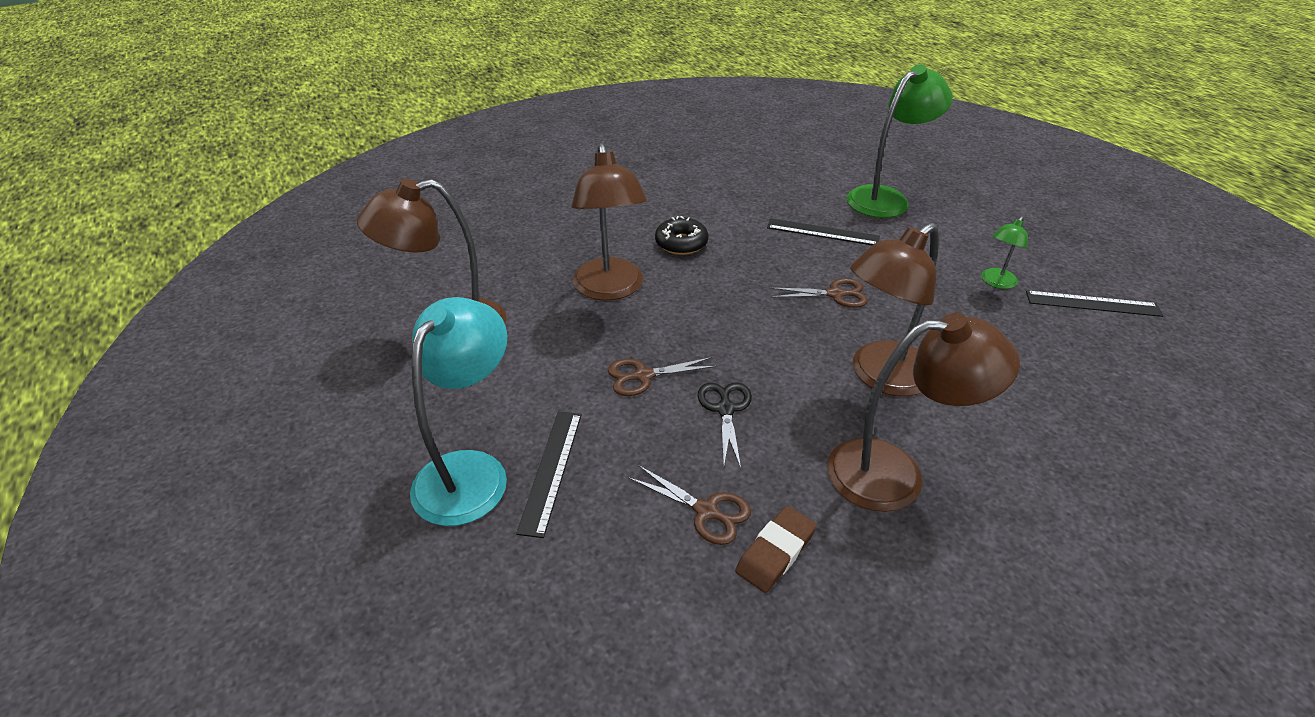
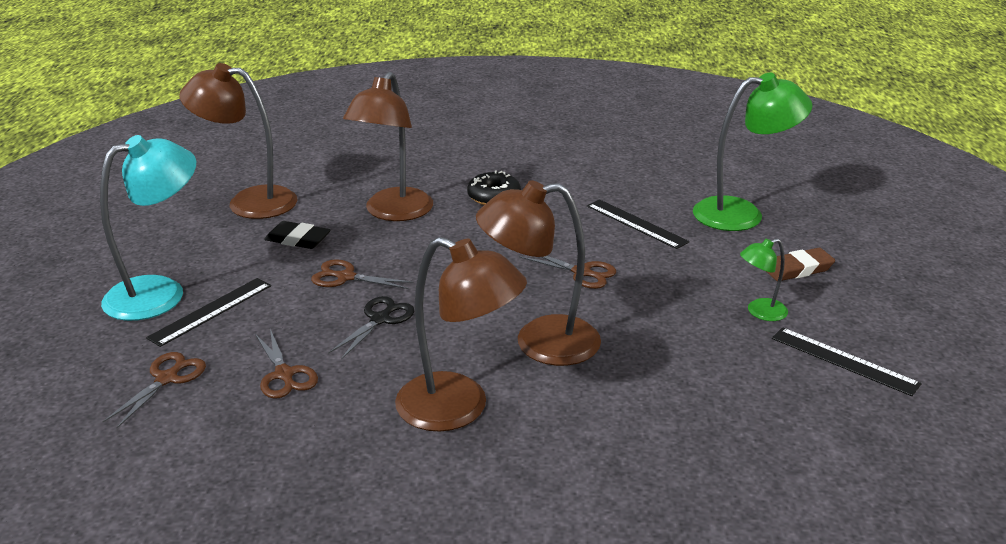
camera: 30 degrees right, 10 degrees down
brown eraser [735,506,817,593] -> brown eraser moved to [766,248,835,281]
none -> brown scissors [103,352,206,428]
none -> black eraser [264,221,330,249]

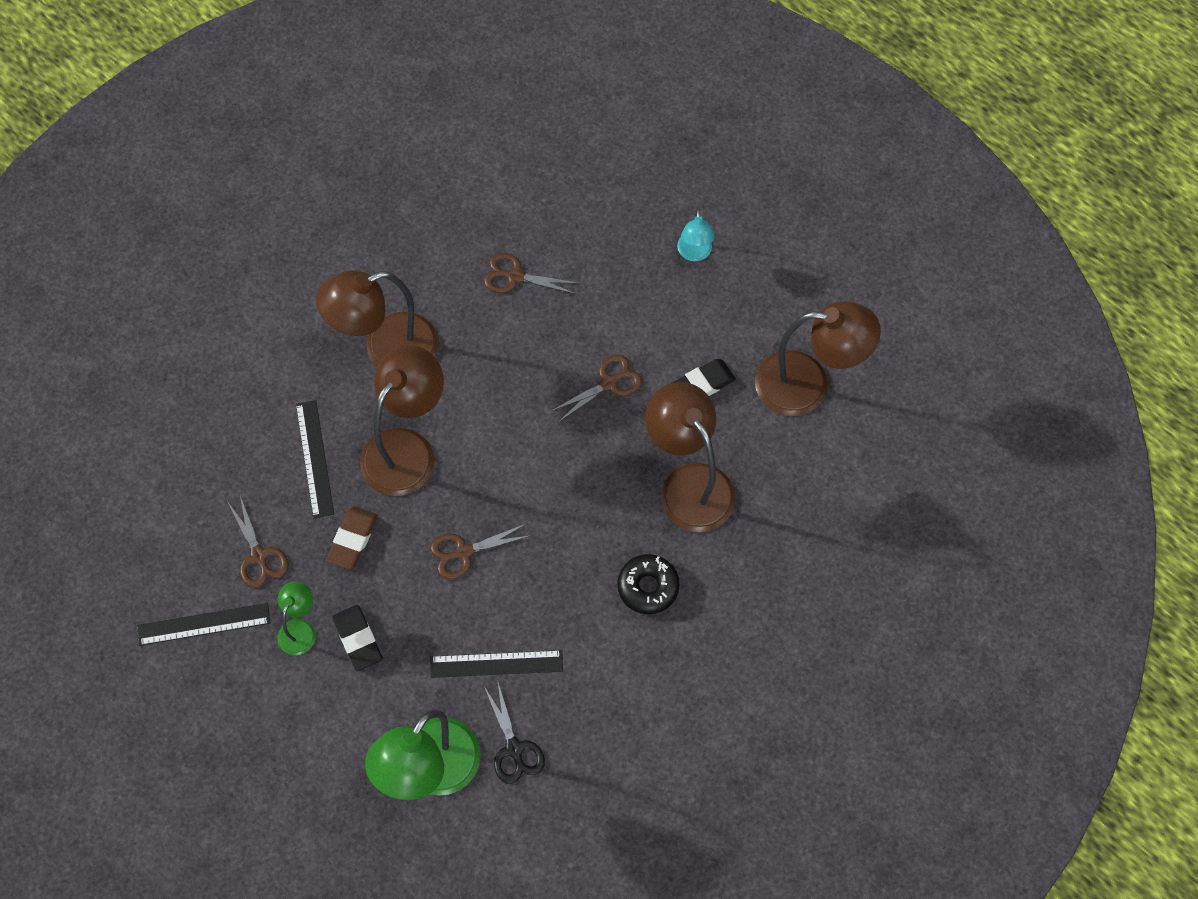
camera: 130 degrees right, 35 degrees up
turquoise lamp [100,135,196,321] -> turquoise lamp [677,209,715,261], size x0.49
brown scissors [103,352,206,428] -> brown scissors moved to [227,496,289,588]
black ruler [146,278,271,347] -> black ruler moved to [296,400,334,518]
brown lamp [179,63,297,219] -> brown lamp turned 45 degrees clockwise [755,301,881,416]
black scissors [328,296,415,360] -> black scissors moved to [484,683,545,784]
brown eraser [766,248,835,281] -> brown eraser moved to [326,506,378,570]
none -> black eraser [332,605,383,671]

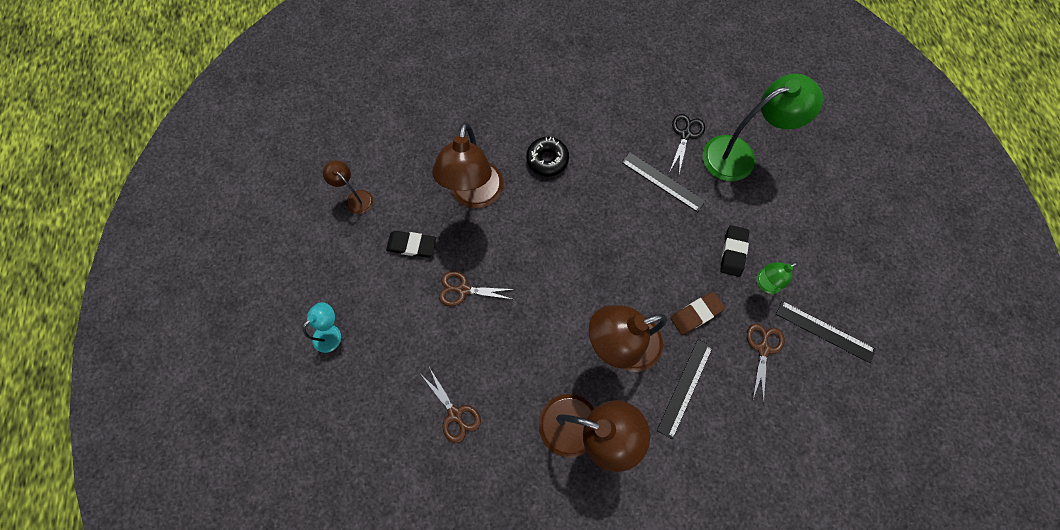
camera: 140 degrees left, 5 degrees up
brown scissors [430,524,532,579] -> none
brown lamp [755,301,881,416] -> brown lamp [323,160,373,214], size x0.49

